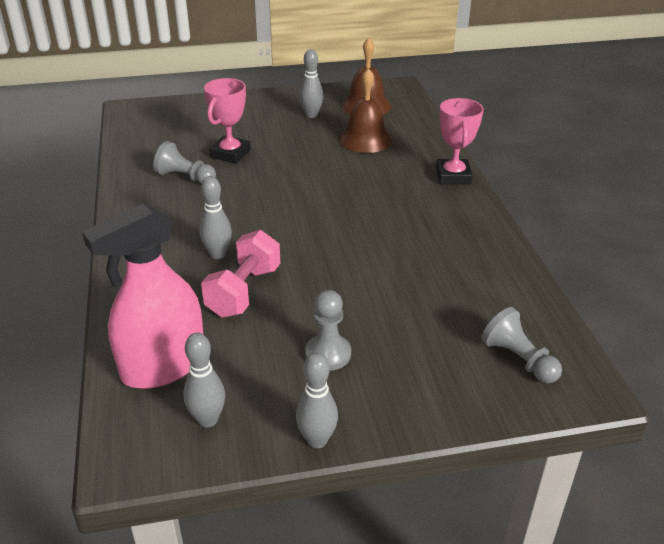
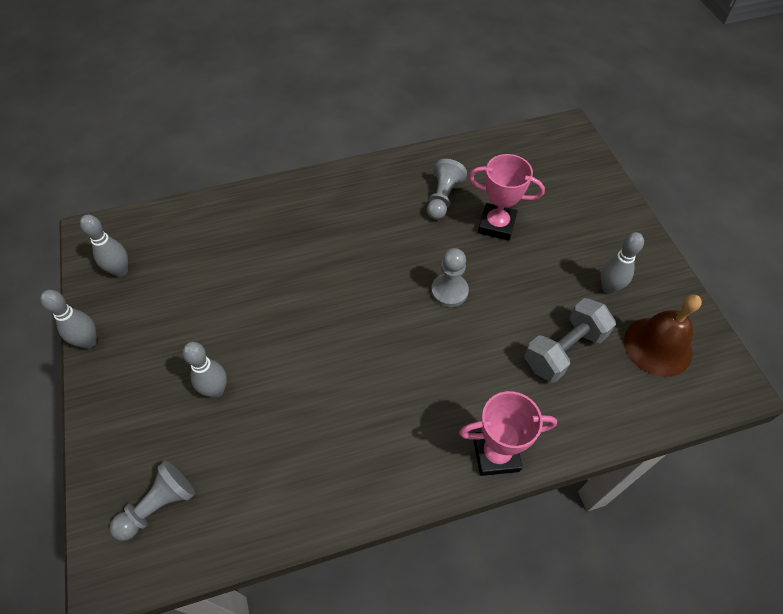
camera: 85 degrees right, 20 degrees up
pink spray bottle [82,204,203,389] -> none
grey bowling pin [199,176,232,259] -> grey bowling pin moved to [183,342,227,398]
pink dumbbell [201,230,281,318] -> none
grey pawn [305,290,351,371] -> grey pawn moved to [431,248,469,307]
brown bell [339,68,392,153] -> grey dumbbell [524,298,616,383]

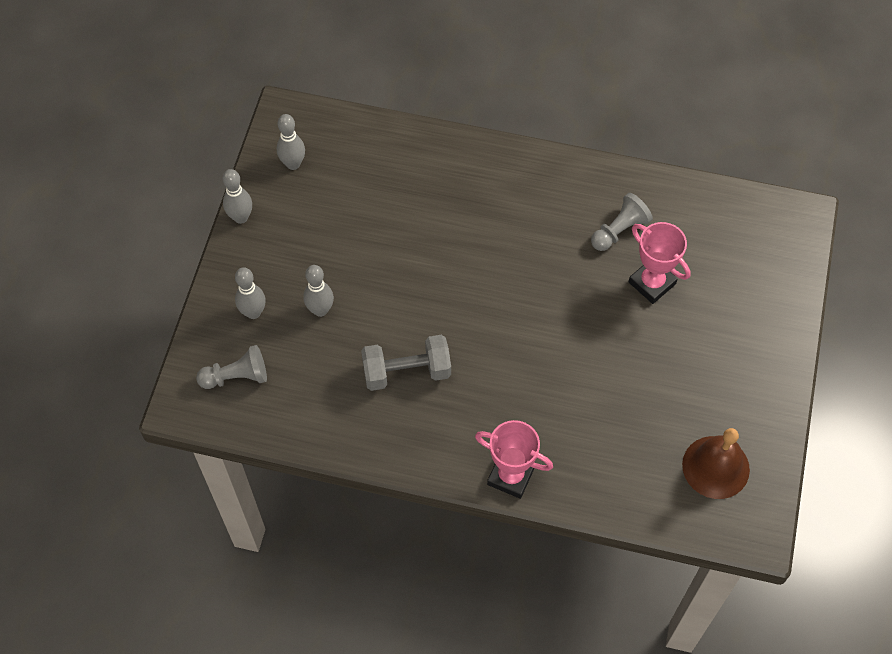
camera: 30 degrees right, 5 degrees up
grey pawn [431,248,469,307] -> none
grey dumbbell [524,298,616,383] -> grey dumbbell moved to [361,335,451,391]
grey bowling pin [601,232,644,294] -> grey bowling pin moved to [235,267,266,319]

